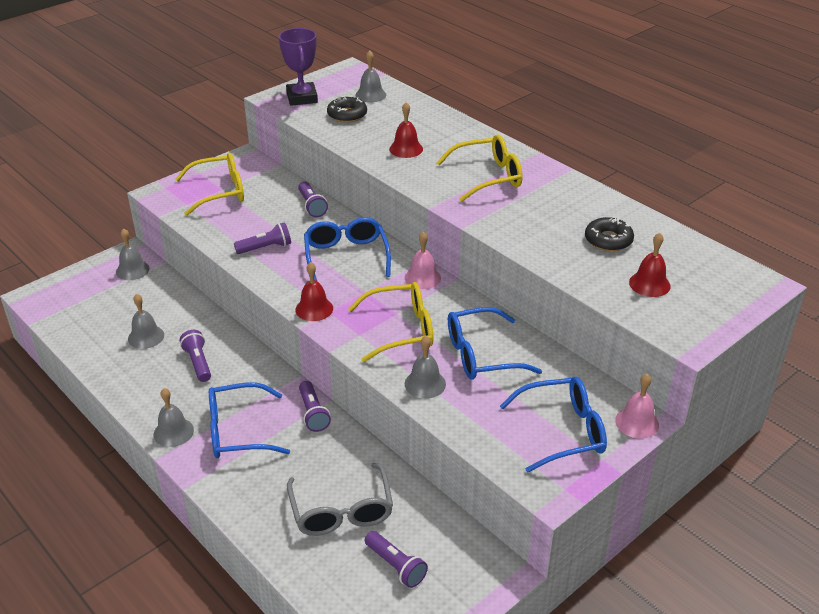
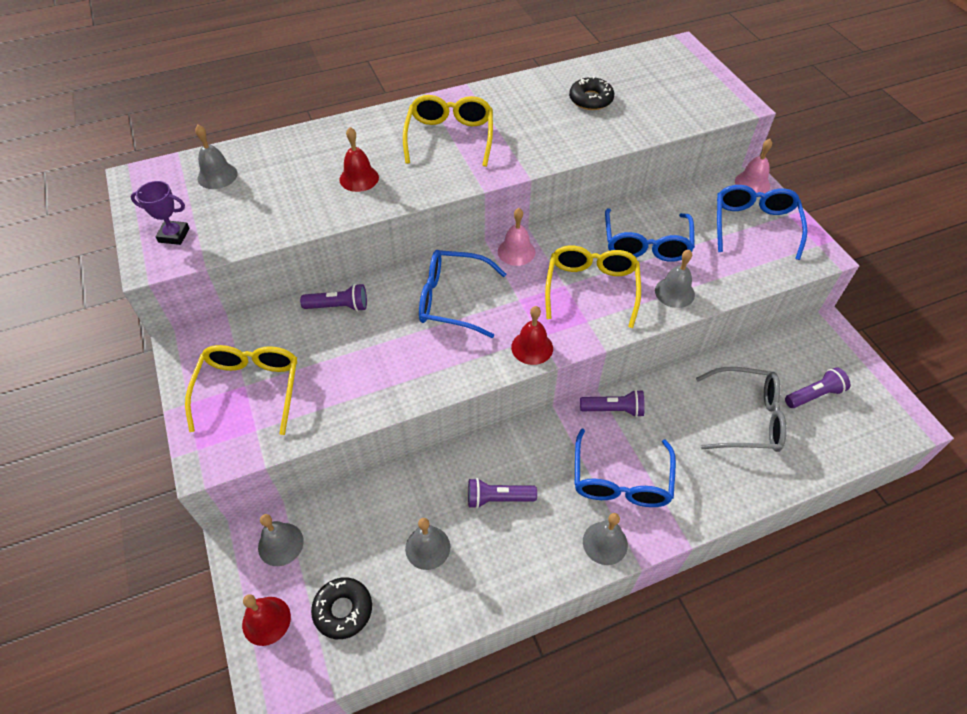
camera: 70 degrees left, 15 degrees up
purple flashlight [234,222,291,254] -> none
purple trophy [279,28,318,106] -> purple trophy [130,181,190,245], size x0.63
black donut [327,96,367,123] -> black donut moved to [311,577,372,639]
red bell [629,232,671,297] -> red bell moved to [242,594,291,646]

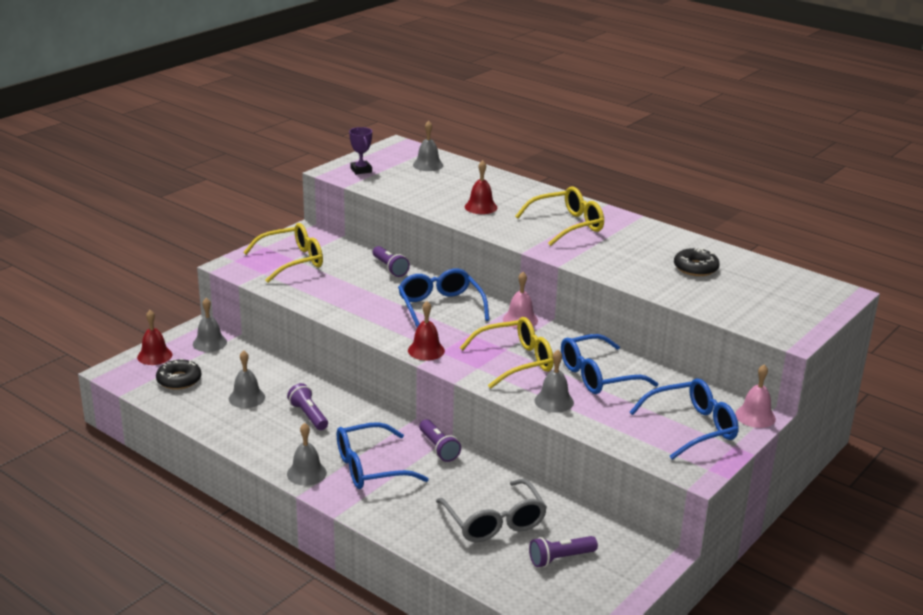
camera: 60 degrees right, 25 degrees down
purple flashlight [785,367,850,408] -> purple flashlight turned 120 degrees clockwise [529,536,598,567]

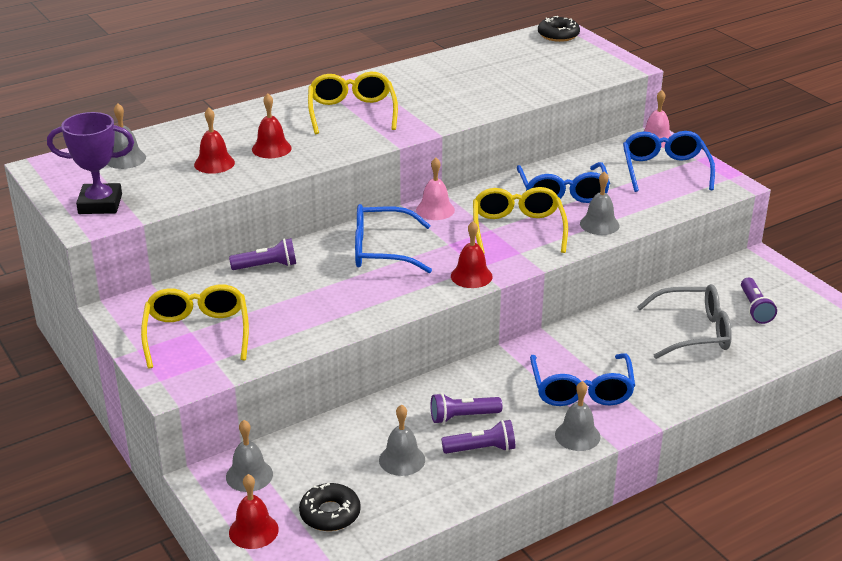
camera: 70 degrees left, 5 degrees up
purple trophy [349,127,372,174] -> purple trophy [47,112,134,214], size x1.58
purple flashlight [419,419,461,462] -> purple flashlight moved to [441,420,516,454]
black donut [674,248,720,276] -> black donut moved to [538,16,580,42]
none -> red bell [194,108,235,174]

